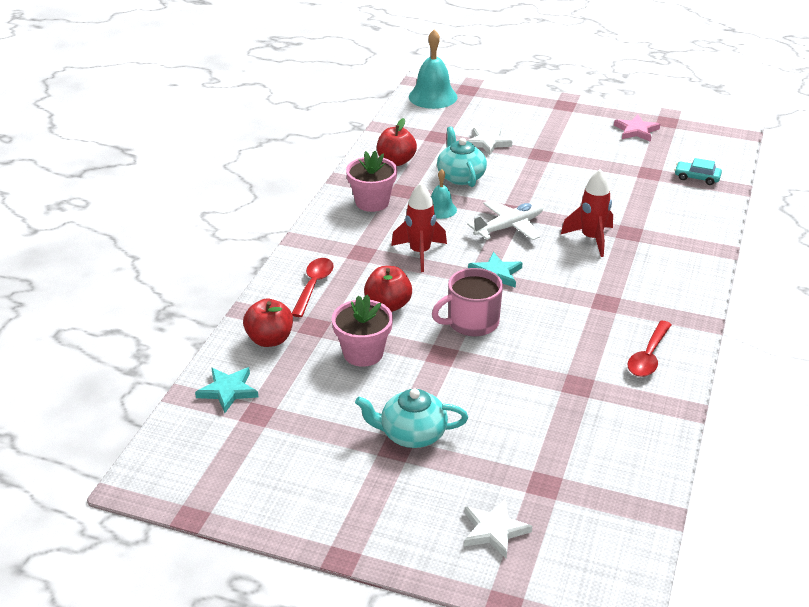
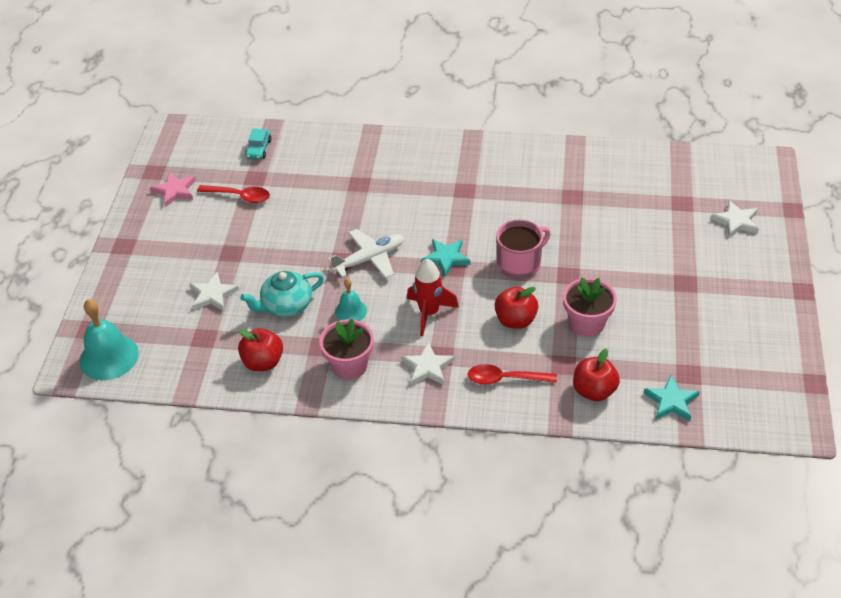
camera: 100 degrees left, 10 degrees up
turquoise teapot [355,388,468,448] -> none
pink mug [432,268,503,337] -> pink mug turned 90 degrees counterclockwise [496,220,551,279]
white plane [467,200,543,240] -> white plane turned 105 degrees clockwise [328,229,404,278]
red rocket [561,169,613,257] -> none
red spoon [628,321,671,377] -> red spoon moved to [197,185,270,203]
none -> white star [401,342,454,385]

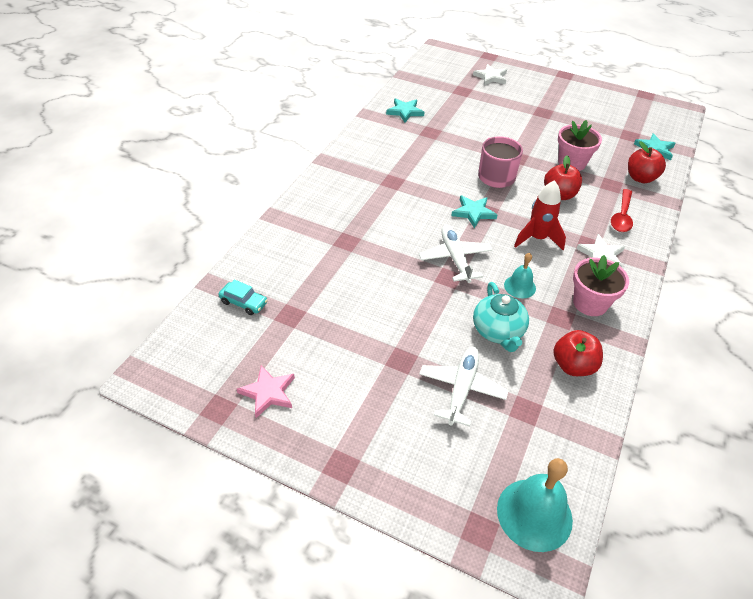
camera: 75 degrees left, 0 degrees up
white star [189,272,239,311] -> white plane [419,347,509,427]
red spoon [197,185,270,203] -> none
none -> turquoise star [386,98,424,122]

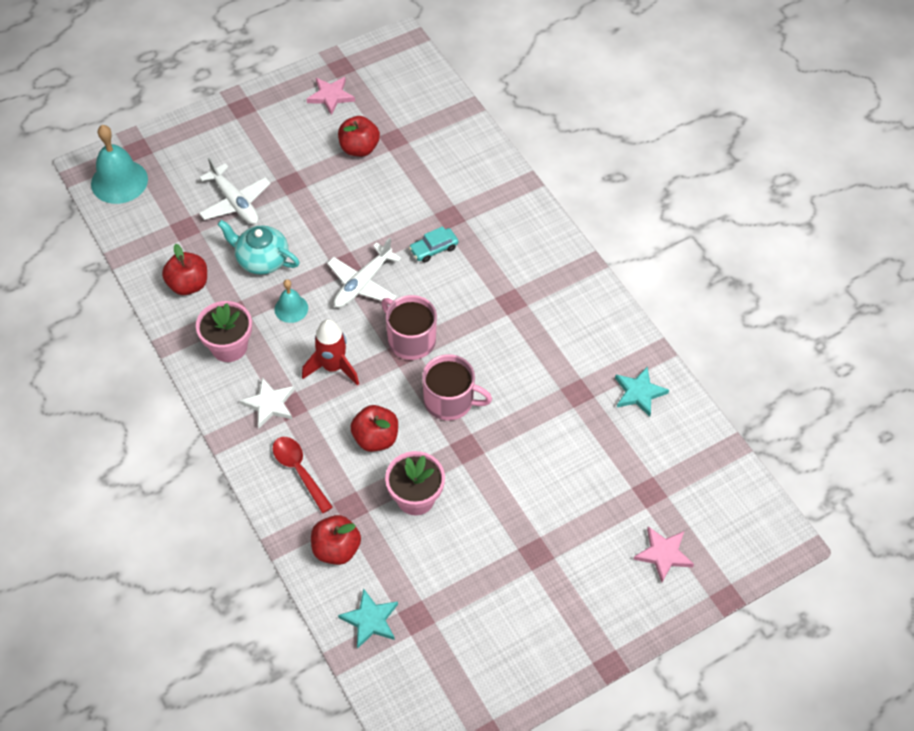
camera: 125 degrees right, 10 degrees up
turquoise car [218,280,268,315] -> turquoise car moved to [409,226,458,262]
white plane [419,225,493,283] -> white plane turned 105 degrees clockwise [327,237,401,308]
turquoise star [451,195,497,228] -> pink mug [381,295,437,360]
white star [473,64,507,85] -> pink star [634,526,694,583]
none -> red apple [338,116,380,157]

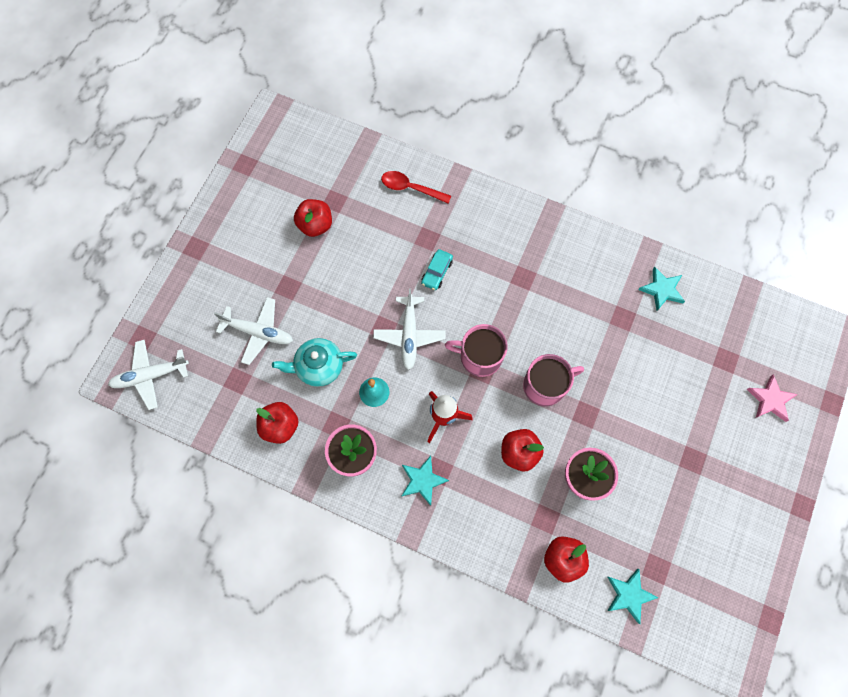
camera: 35 degrees left, 15 degrees up
turquoise bell [91,125,148,204] -> white plane [108,340,189,410]
white star [240,377,295,428] -> turquoise star [402,456,449,506]
red spoon [273,437,333,513] -> red spoon moved to [381,171,451,204]
pink star [307,77,355,115] -> none

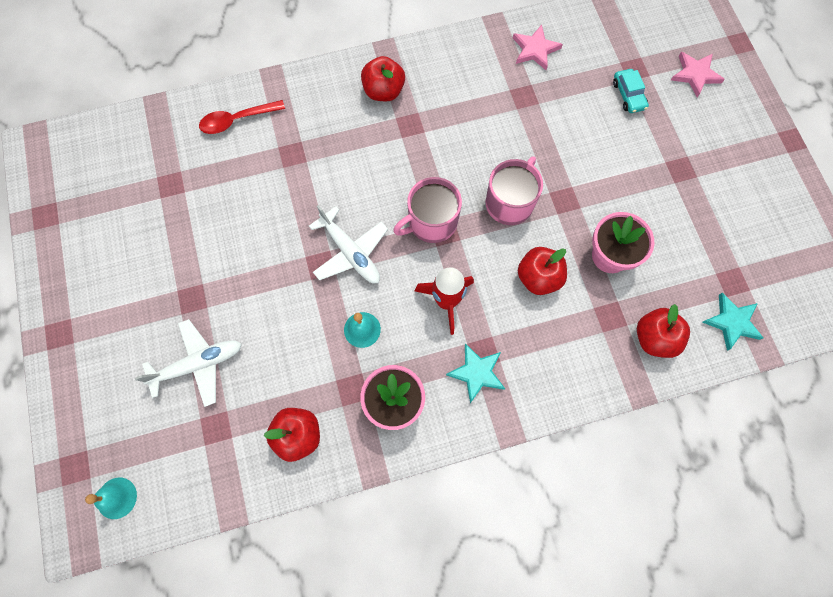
camera: 40 degrees left, 0 degrees up
white plane [108,340,189,410] -> turquoise bell [85,478,137,519]
turquoise teapot [272,338,357,387] -> none
red apple [294,199,332,237] -> red apple moved to [361,56,405,101]
turquoise car [421,249,453,290] -> turquoise car moved to [613,69,649,113]
turquoise star [638,267,685,311] -> pink star [513,25,563,70]

